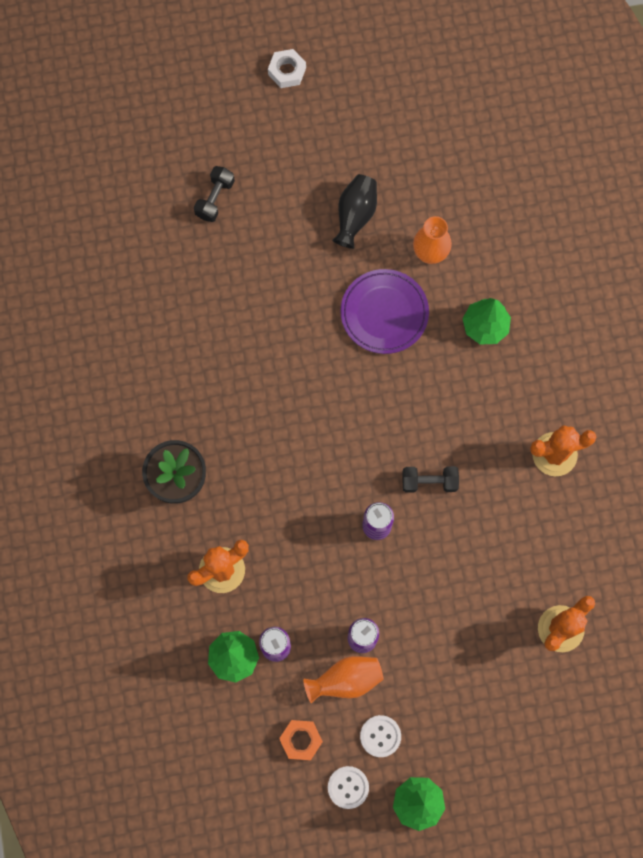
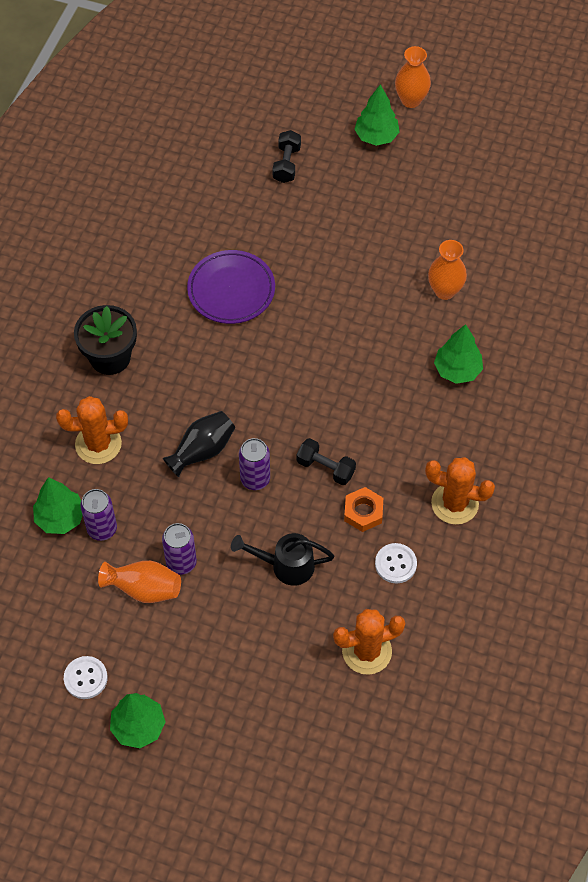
camera: 30 degrees right, 15 degrees down
black dumbbell [194,166,235,222] -> black dumbbell turned 45 degrees counterclockwise [273,130,301,183]
white nut [268,49,306,88] -> orange vase [395,46,431,108]
orange nut [279,720,323,760] -> orange nut moved to [344,487,383,532]
black vase [332,174,377,249] -> black vase moved to [163,411,235,477]
purple plate [340,269,429,354] -> purple plate moved to [187,250,275,324]
white button [360,715,401,757] -> white button moved to [375,543,417,584]
none -> black watering can [231,533,334,586]
none -> green tree [354,84,400,146]

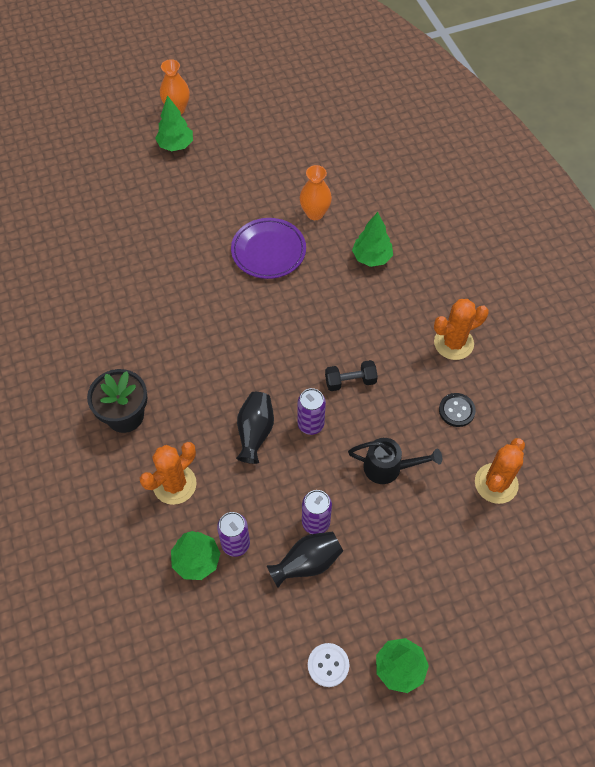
camera: 40 degrees left, 0 degrees up
orange vase [98,561,181,603] -> black vase [267,531,343,588]
purple plate [187,250,275,324] -> purple plate moved to [231,218,306,279]
black watering can [231,533,334,586] -> black watering can turned 135 degrees counterclockwise [348,438,442,484]
black dumbbell [273,130,301,183] -> none
orange nut [344,487,383,532] -> none
white button [375,543,417,584] -> black button [439,393,476,427]

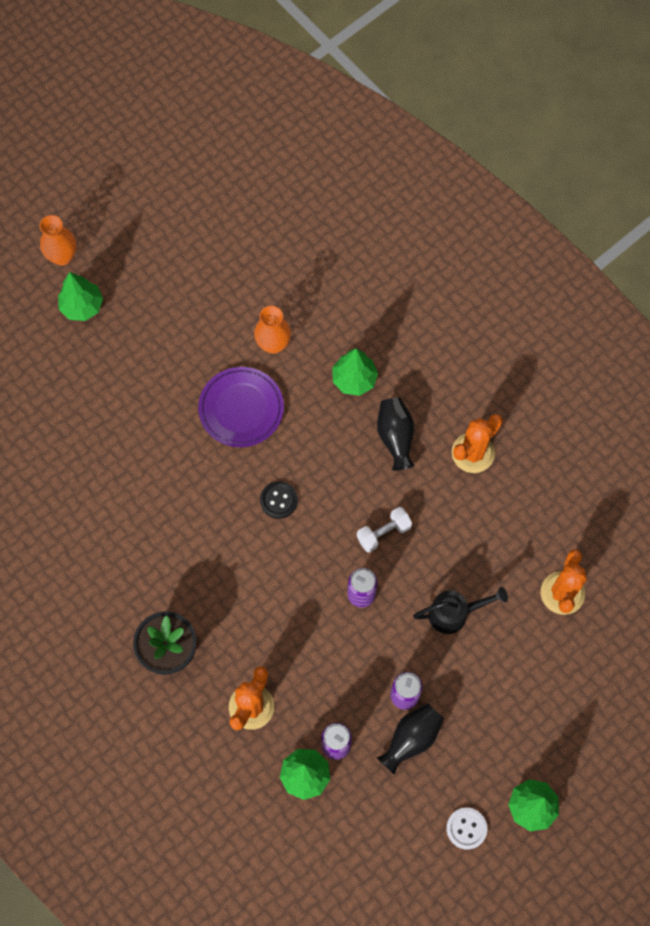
camera: 20 degrees left, 10 degrees up
black vase [236,392,274,464] -> black vase moved to [377,398,415,471]
black dumbbell [325,360,378,391] -> white dumbbell [357,507,412,553]
black button [439,393,476,427] -> black button moved to [260,481,298,519]

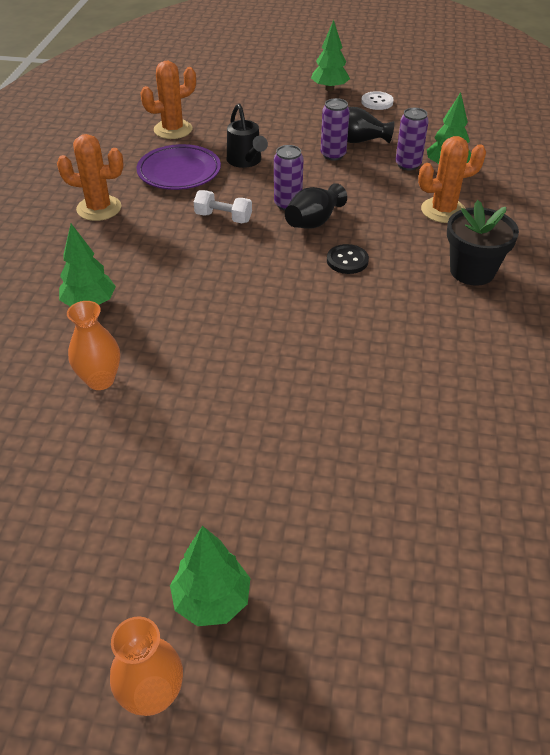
camera: 130 degrees left, 25 degrees down
purple plate [198,367,284,447] -> purple plate moved to [136,144,221,190]
black button [260,481,298,519] -> black button moved to [327,244,369,274]
black vase [377,398,415,471] -> black vase moved to [285,183,347,229]
black watering can [413,587,508,634] -> black watering can turned 150 degrees counterclockwise [227,104,268,168]

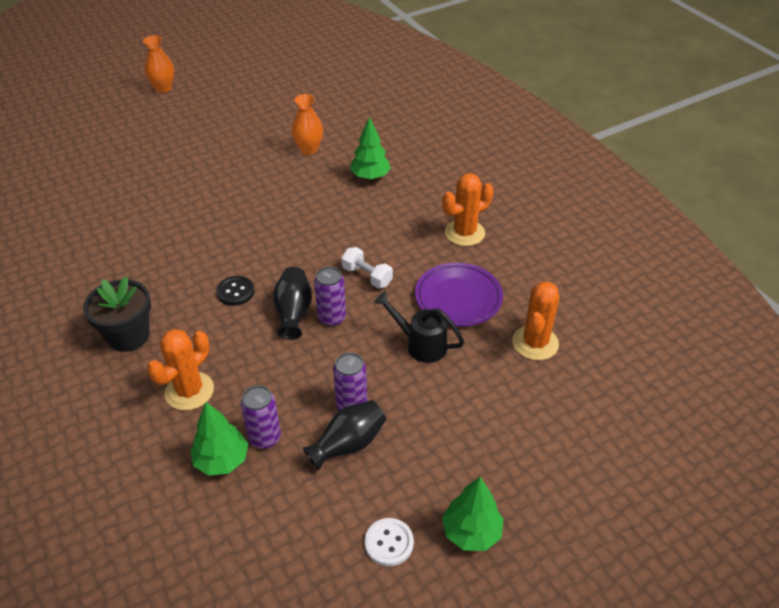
camera: 140 degrees right, 0 degrees up
green tree [170,526,250,626] -> none
white dumbbell [194,190,252,223] -> white dumbbell turned 60 degrees clockwise [341,247,393,288]

